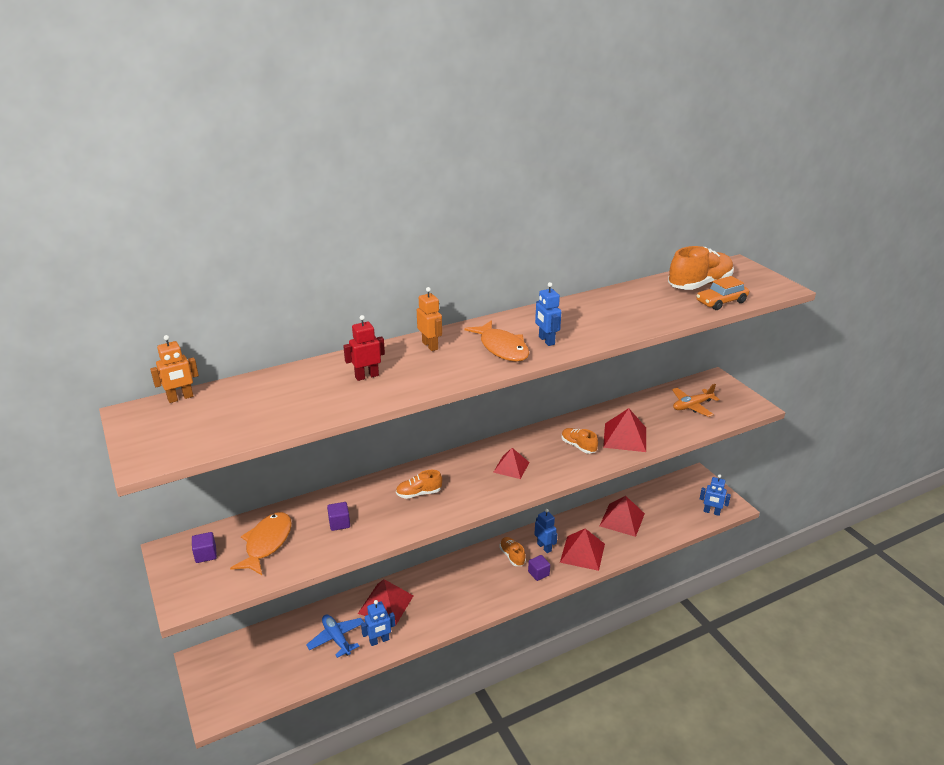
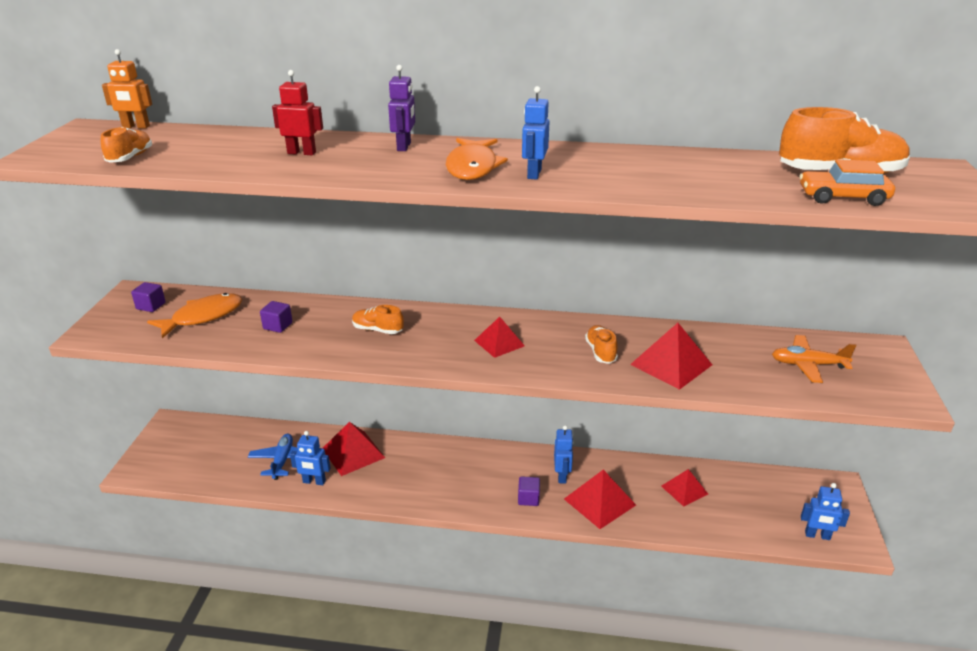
camera: 35 degrees right, 0 degrees up
orange robot [417,287,442,351] -> purple robot [388,65,415,151]
orange shoe [499,537,526,566] -> orange shoe moved to [101,127,152,163]
red pyramid [600,496,645,537] -> red pyramid [661,469,708,507], size x0.66
blue robot [700,474,731,516] -> blue robot turned 45 degrees counterclockwise [801,483,850,540]

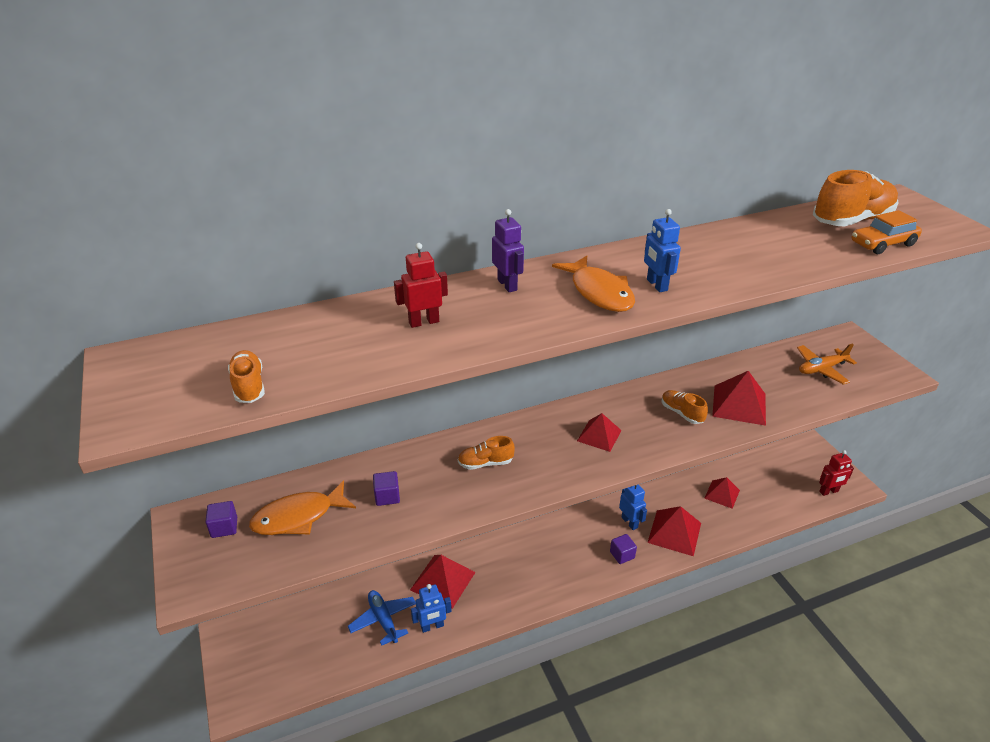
camera: 30 degrees left, 5 degrees up
orange robot [102,49,152,129] -> none
orange fish [147,293,242,338] -> orange fish turned 135 degrees counterclockwise [249,480,356,535]
blue robot [801,483,850,540] -> red robot [819,450,854,496]

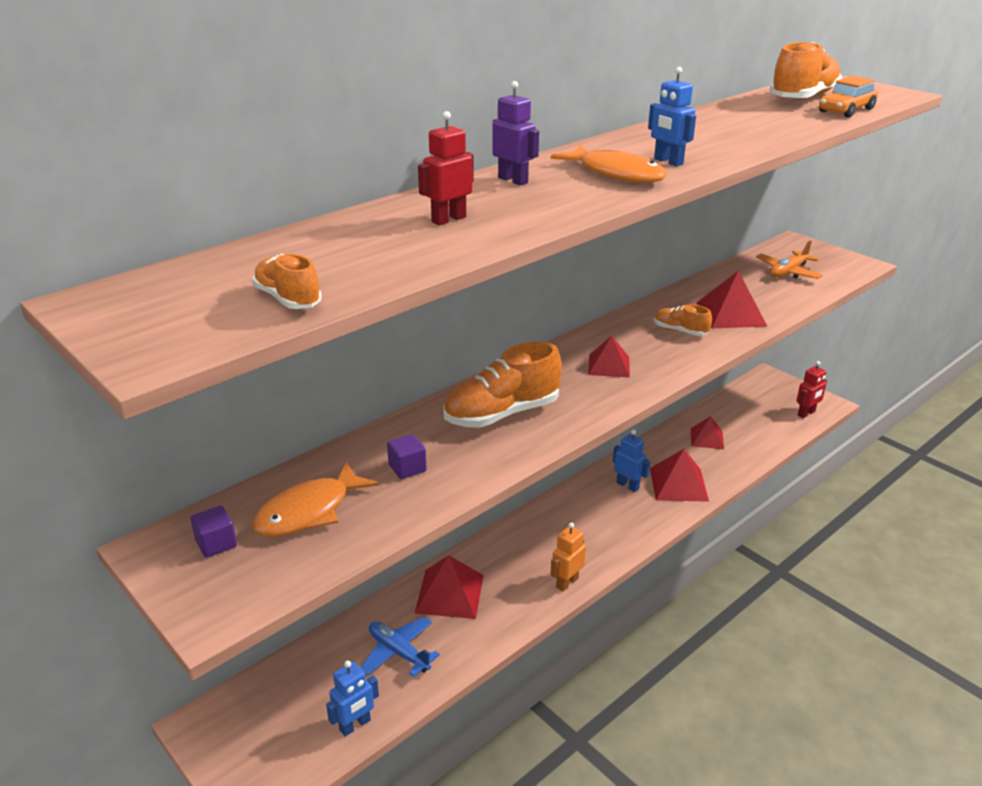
camera: 20 degrees left, 5 degrees down
blue robot [411,584,452,633] -> blue robot moved to [326,661,379,736]
orange shoe [458,436,515,470] -> orange shoe [443,341,562,428], size x1.88
purple cube [610,534,637,564] -> none
none -> orange robot [550,522,586,592]

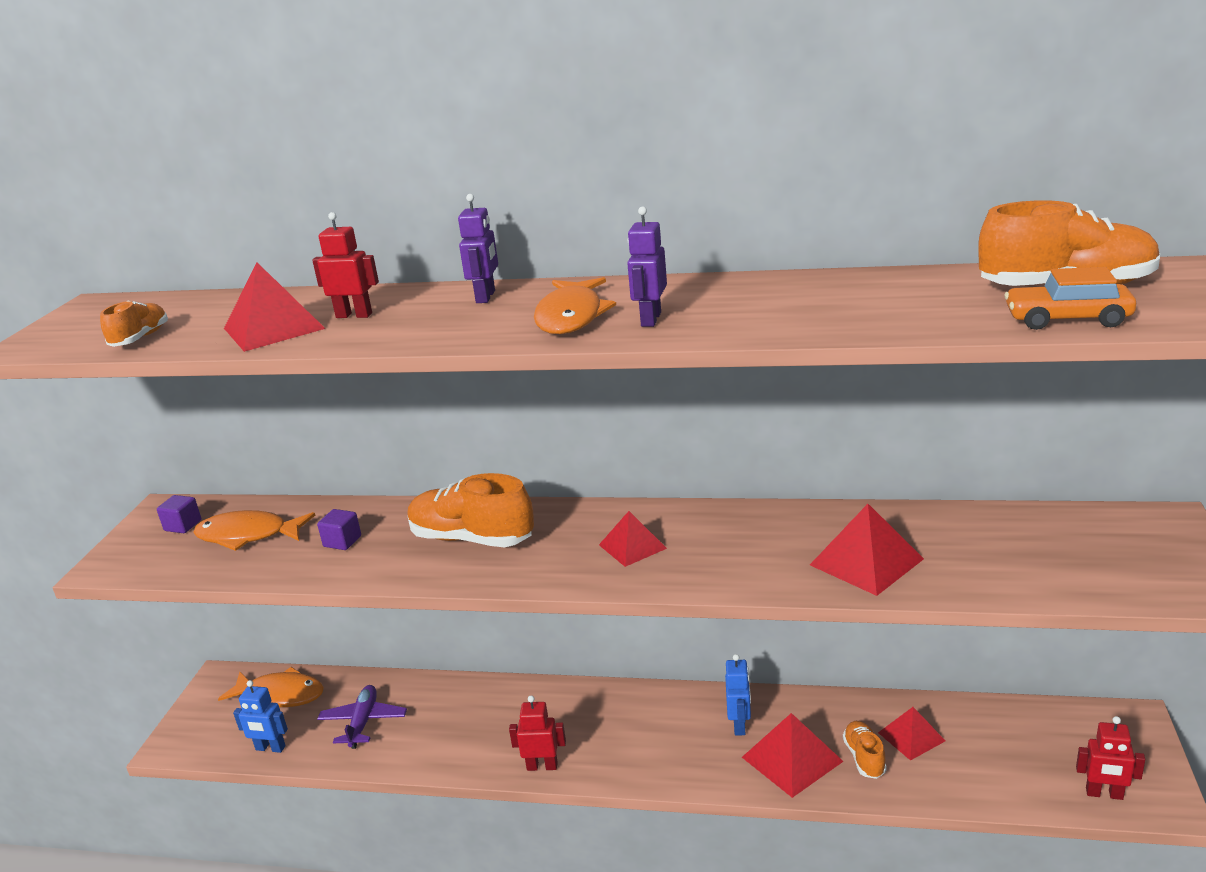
camera: 55 degrees right, 5 degrees down
blue plane [360,617,440,677] -> purple plane [317,685,407,749]
red pyramid [415,555,484,619] -> red pyramid moved to [224,263,326,352]
orange robot [550,522,586,592] -> red robot [509,696,566,771]
blue robot [648,67,696,166] -> purple robot [627,206,667,327]
orange shoe [654,305,712,336] -> orange shoe moved to [843,721,887,779]
orange plane [756,240,823,279] -> none
none -> orange fish [218,667,324,707]

